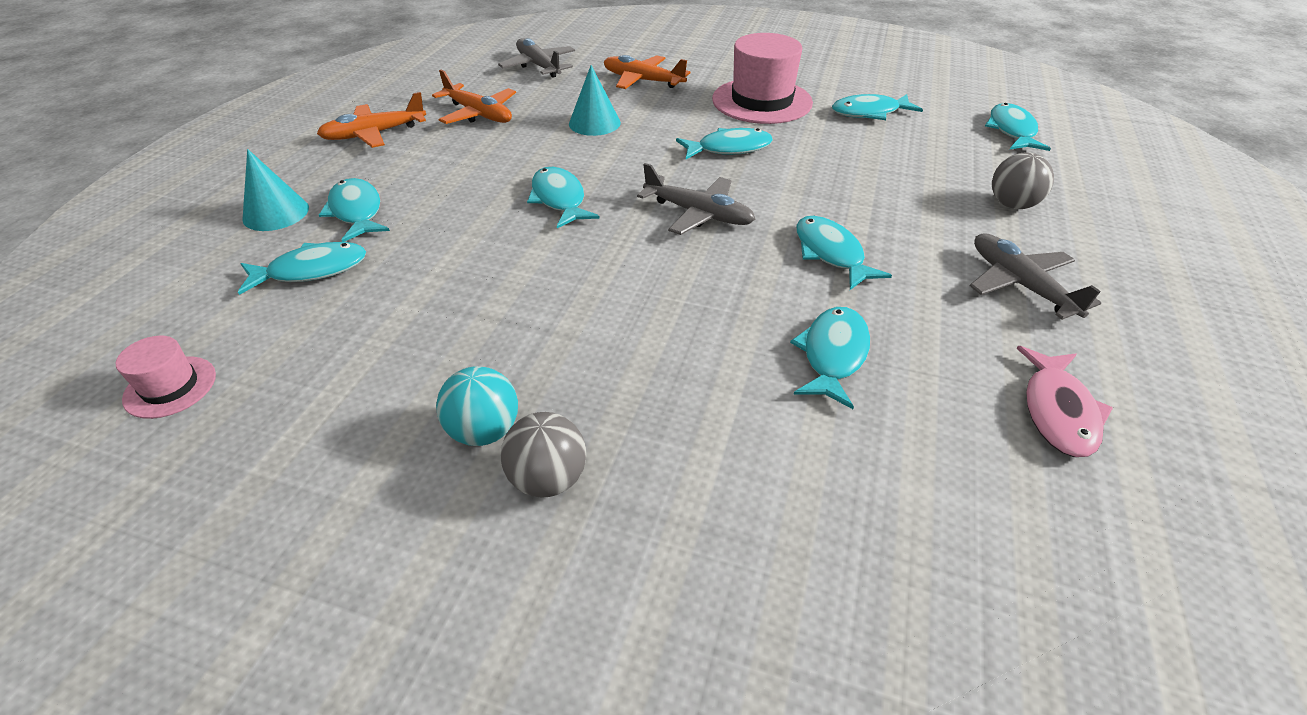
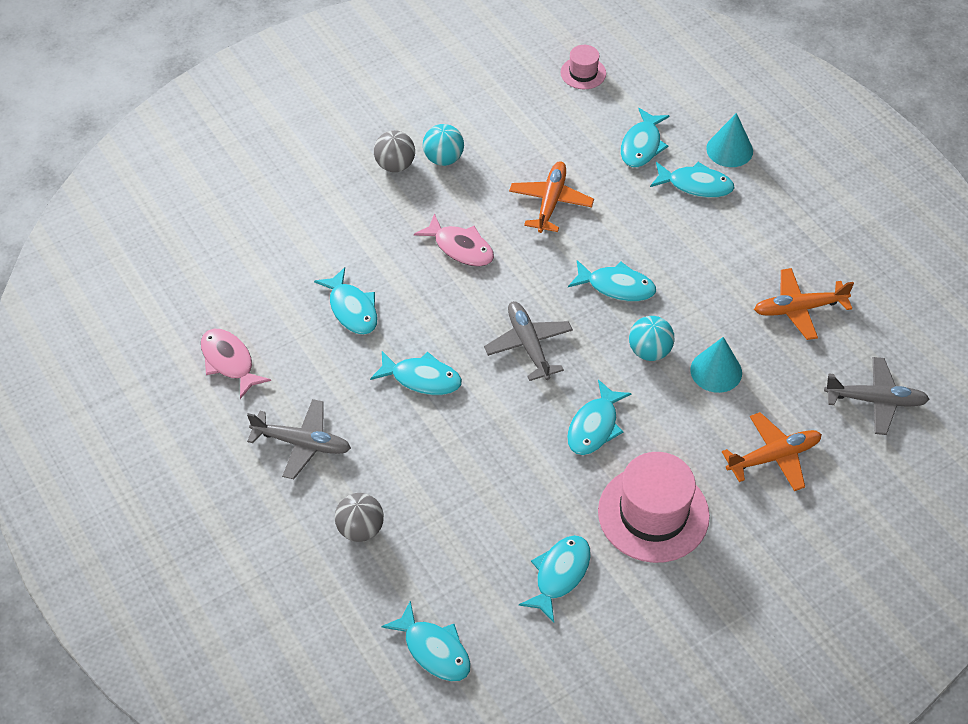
camera: 130 degrees right, 10 degrees up
orange plane [317,92,426,148] -> orange plane moved to [509,161,594,233]
grey plane [637,163,755,235] -> grey plane turned 90 degrees clockwise [484,301,573,381]
none -> pink fish [414,213,494,267]
none -> turquoise ball [629,316,674,361]

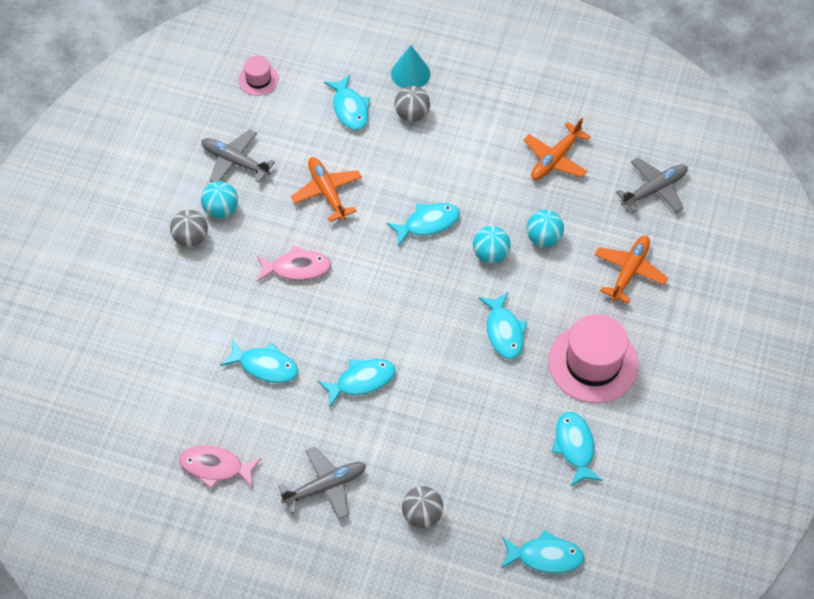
camera: 40 degrees left, 5 degrees up
grey plane [484,301,573,381] -> grey plane moved to [201,129,275,183]
turquoise fish [650,162,734,198] -> grey ball [395,86,430,122]
turquoise cone [691,337,742,393] -> turquoise ball [526,210,564,247]

